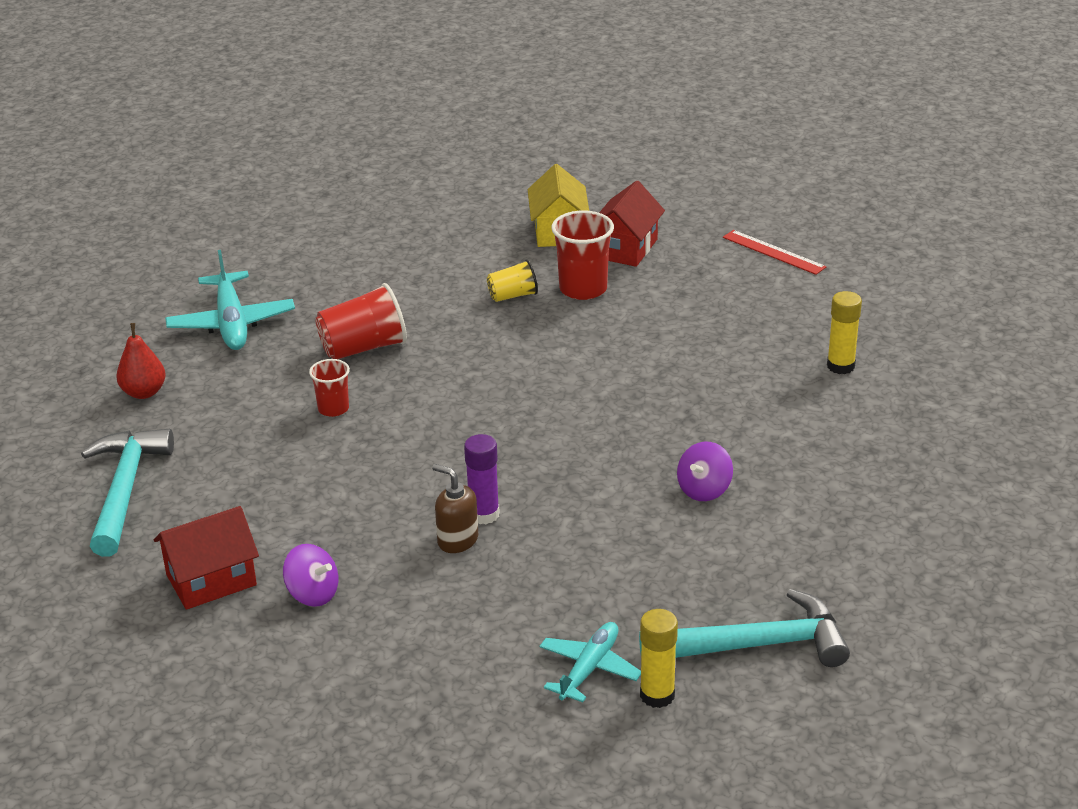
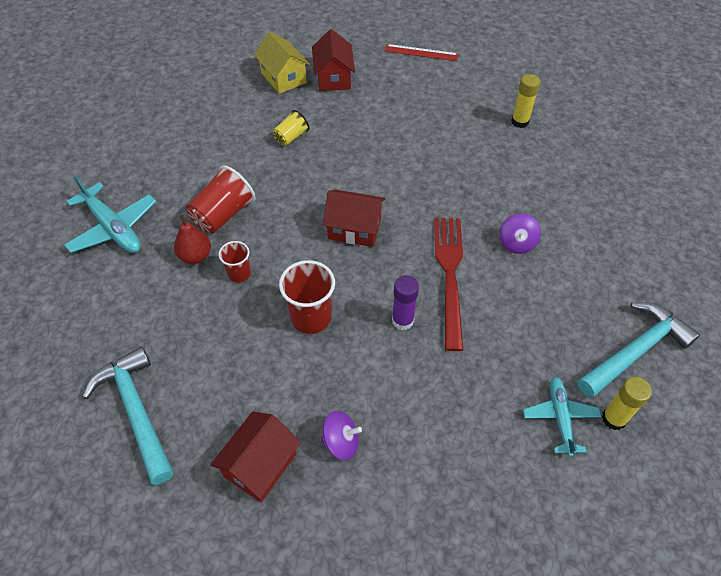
camera: 30 degrees left, 20 degrees up
red pear [116,323,166,399] -> red pear moved to [174,215,211,264]
brown soap dispenser [432,464,478,553] -> none
red cup [551,211,614,300] -> red cup moved to [279,260,335,334]
none -> red house [323,190,385,247]
none -> red fork [434,218,463,351]

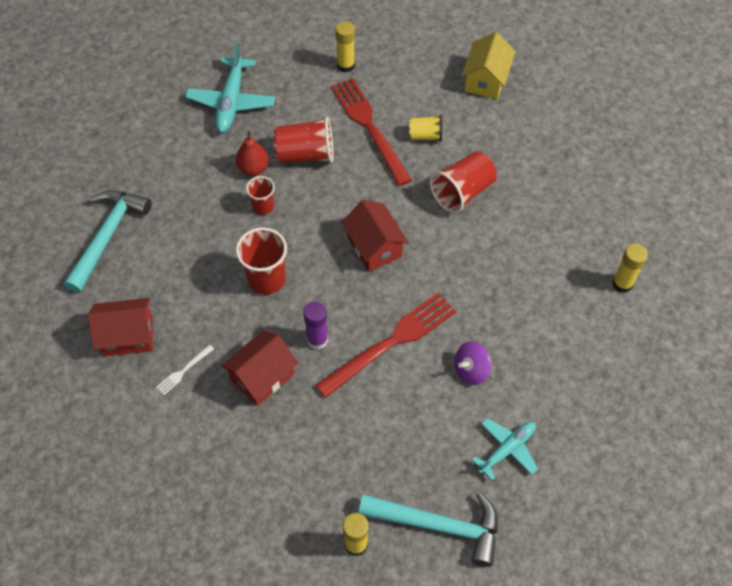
camera: 50 degrees right, 5 degrees up
red house [312,29,355,91] -> red house moved to [221,330,298,406]
purple spinning top [321,411,362,460] -> white fork [156,345,214,395]
red ruler [385,44,458,61] -> none
turquoise plane [523,377,601,457] -> turquoise plane moved to [472,418,538,480]
none -> red fork [331,78,412,186]
none -> yellow glue stick [335,21,355,72]
none -> red cup [430,151,497,213]

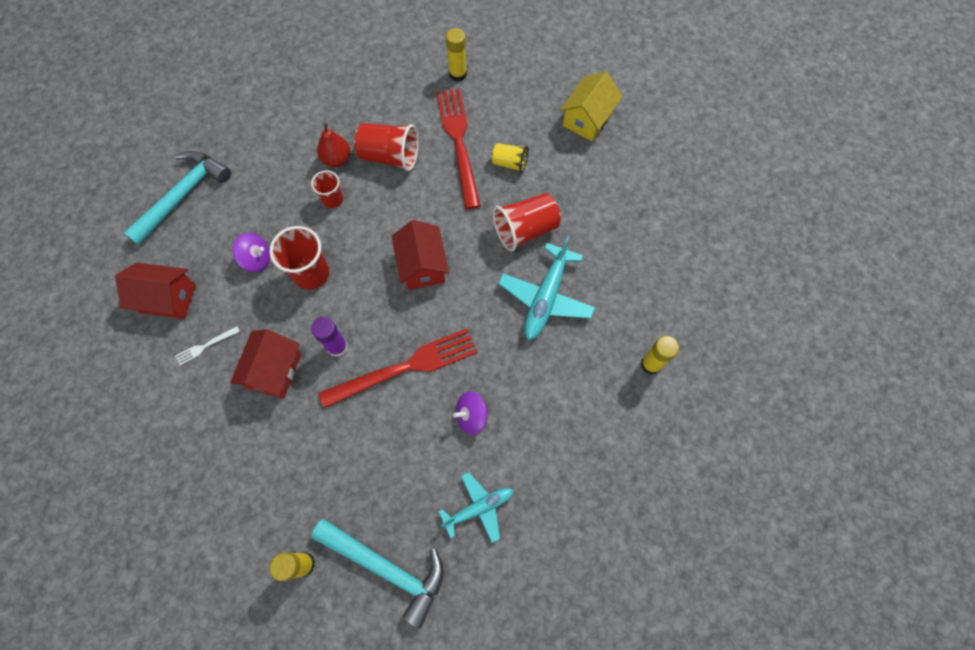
camera: 15 degrees right, 10 degrees up
turquoise plane [185,43,275,133] -> turquoise plane moved to [498,236,595,340]
red house [221,330,298,406] -> red house turned 45 degrees counterclockwise [230,329,301,399]
none -> purple spinning top [232,233,270,272]

